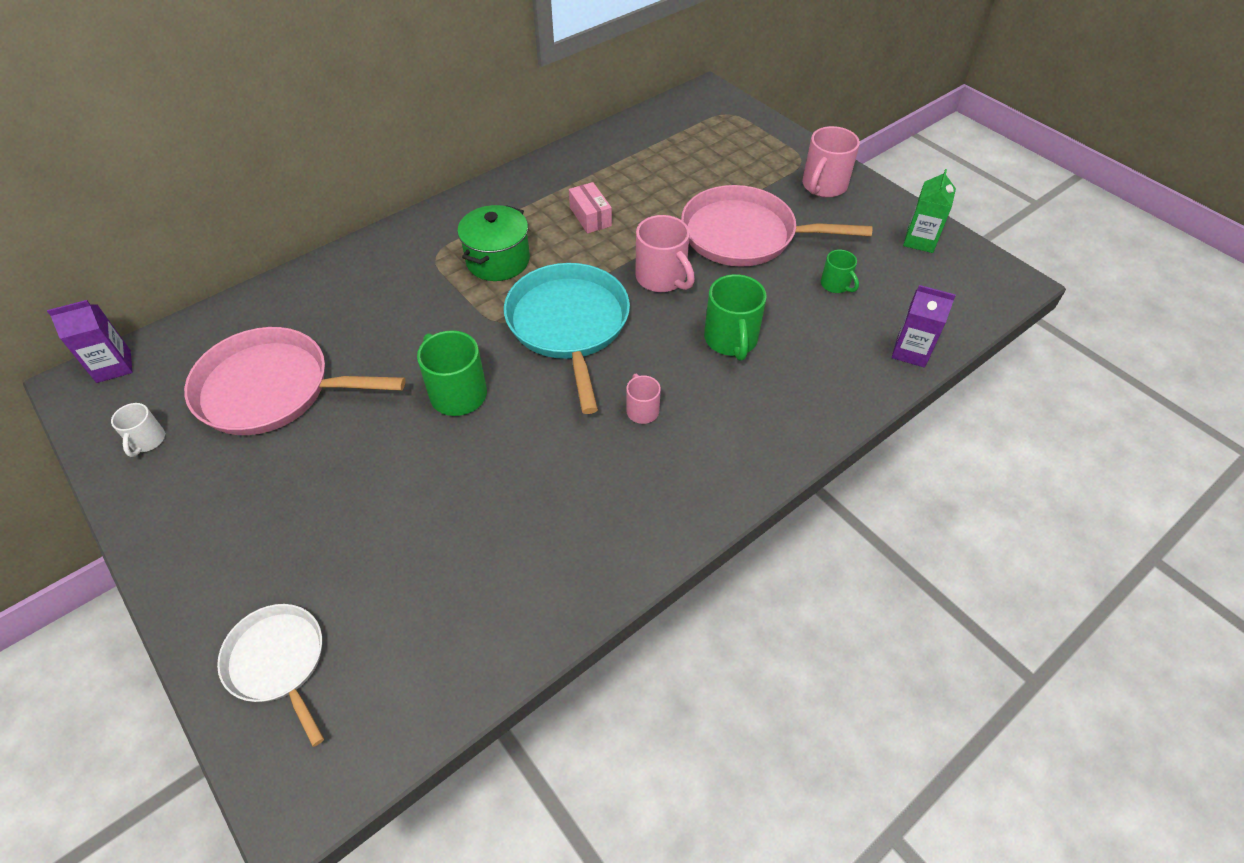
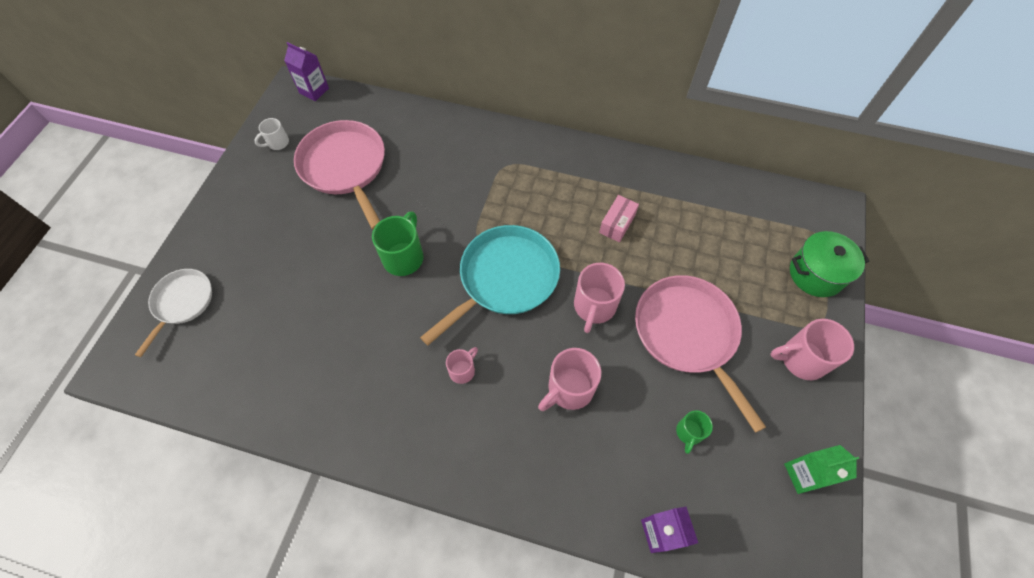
camera: 55 degrees right, 10 degrees up
green pot [457,205,530,281] -> green pot moved to [790,231,869,297]
green mug [704,274,767,361] -> pink mug [538,348,601,411]

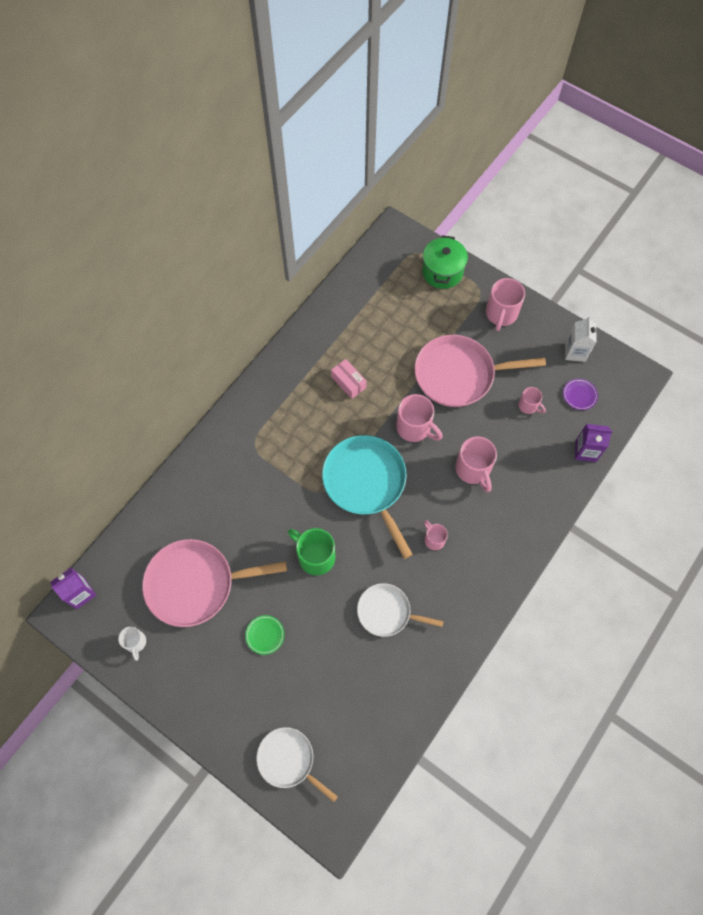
camera: 70 degrees left, 5 degrees up
green mug [676,410,713,454] -> pink mug [518,387,546,414]
green carton [784,445,860,494] -> white carton [565,316,596,362]
none -> green plate [245,615,285,655]
none -> white pan [357,583,444,637]
none -> purple plate [563,379,598,410]

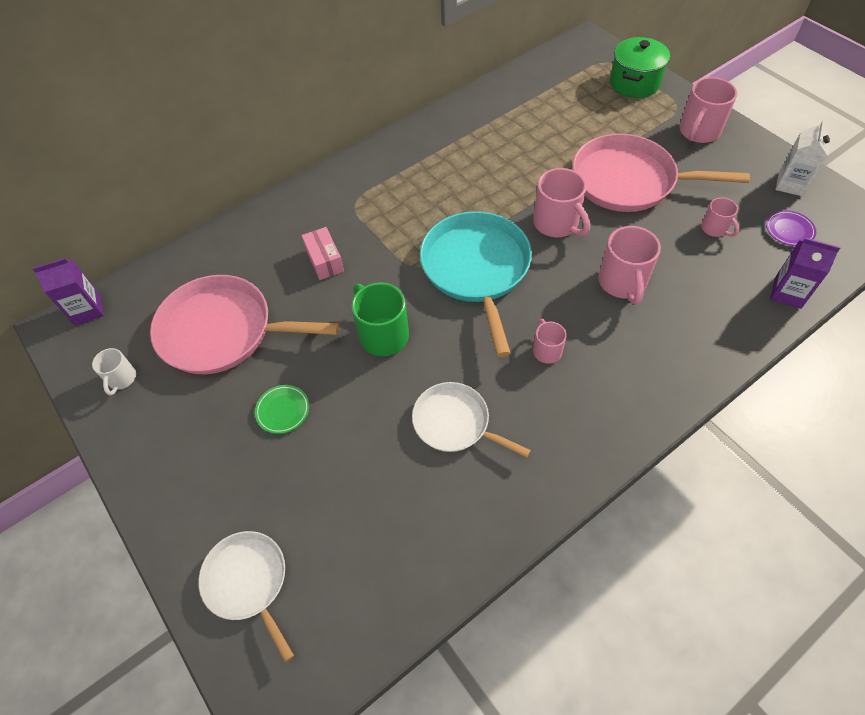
camera: 20 degrees right, 10 degrees down
pink box [331,359,367,399] -> pink box moved to [302,227,344,280]

